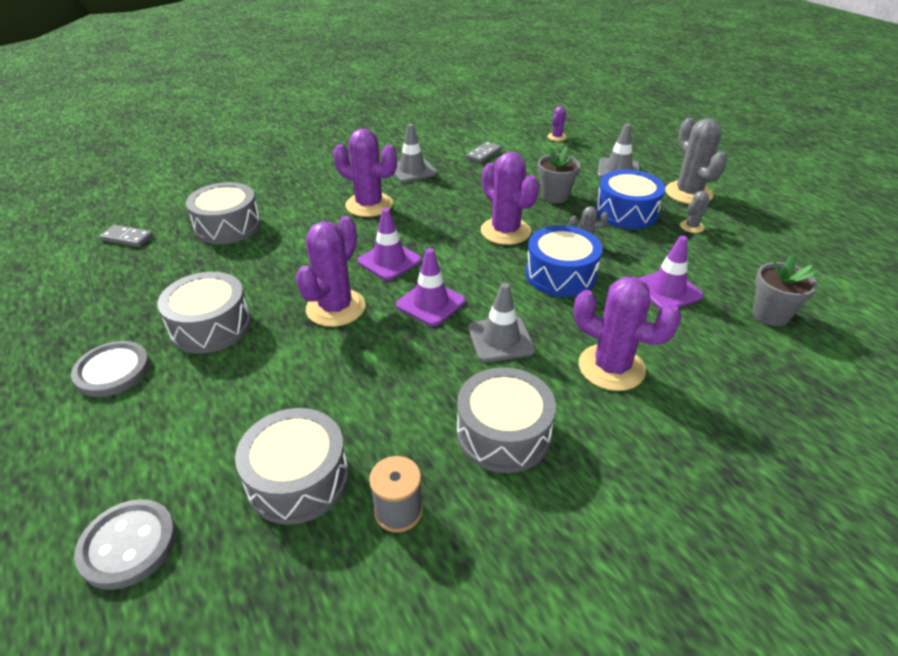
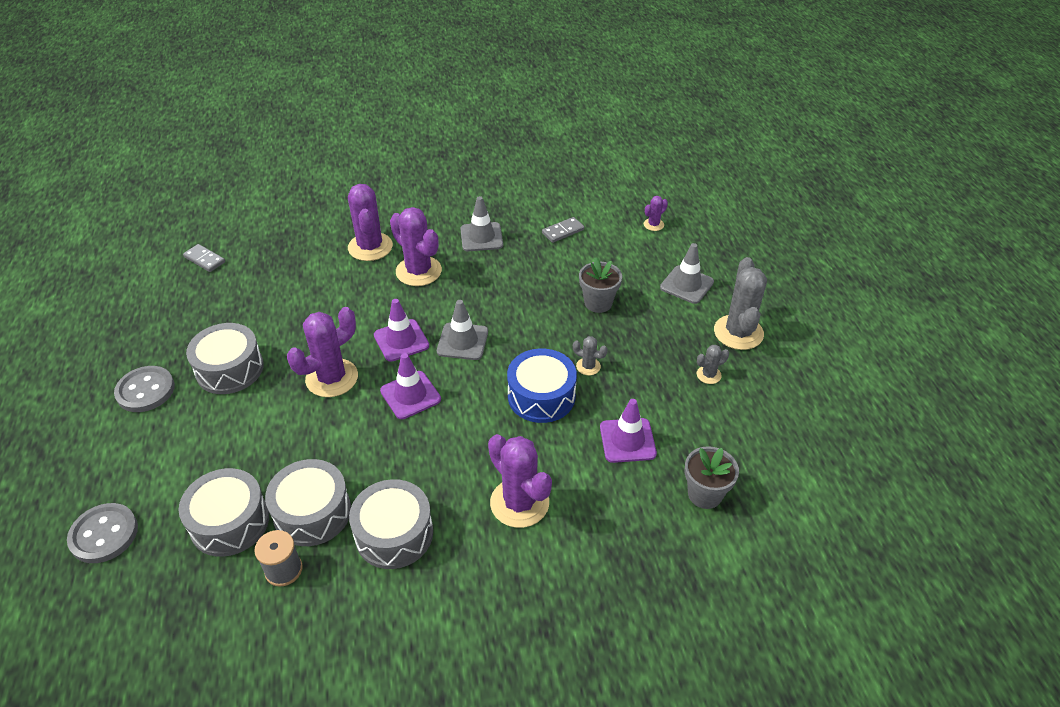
camera: 20 degrees right, 5 degrees up
grey drum [186,182,261,244] -> grey drum moved to [265,459,351,546]
grey traffic cone [468,283,535,362] -> grey traffic cone moved to [437,300,488,360]
purple cactus [481,152,539,245] -> purple cactus moved to [348,184,393,261]
blue drum [595,170,665,229] -> none

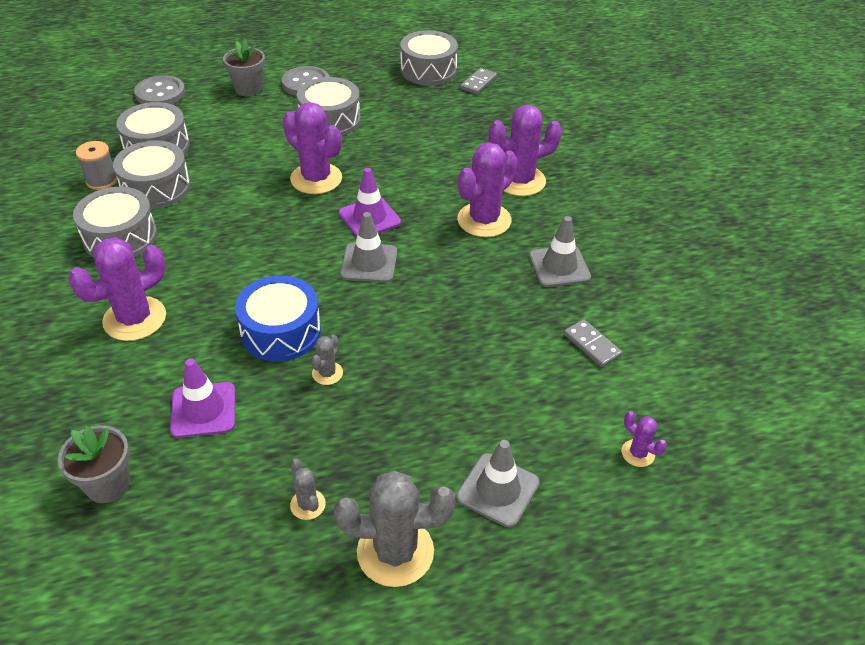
camera: 85 degrees right, 0 degrees up
purple traffic cone [380,353,441,419] -> none
grey flower pot [579,257,622,313] -> grey flower pot moved to [223,39,265,96]
none -> grey drum [400,30,458,85]

